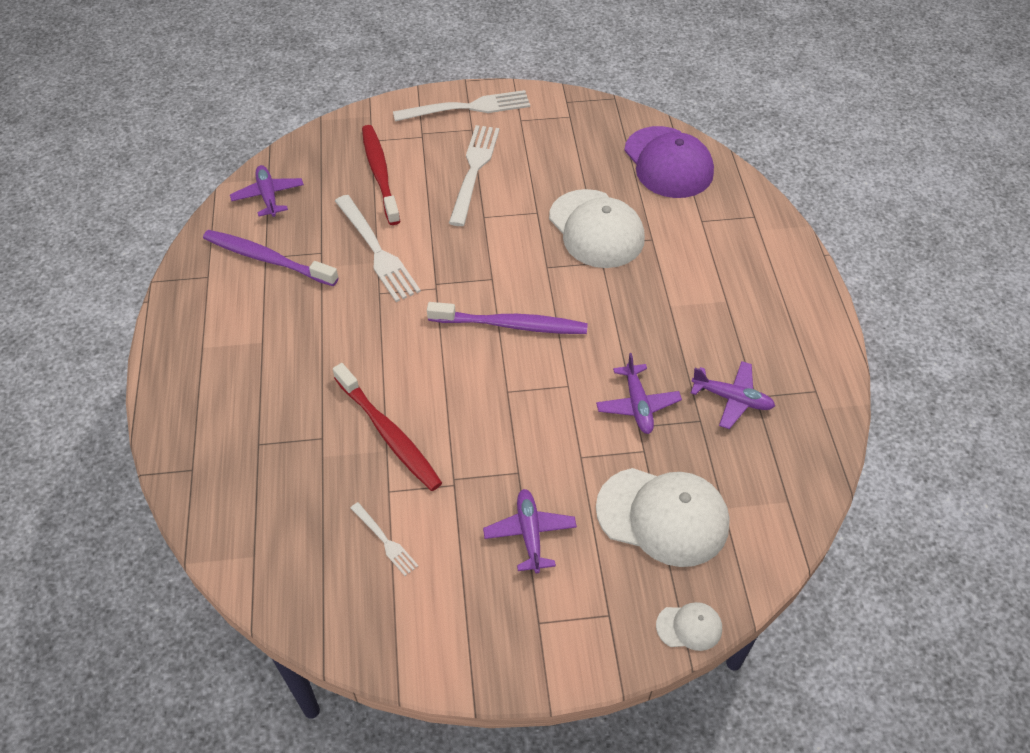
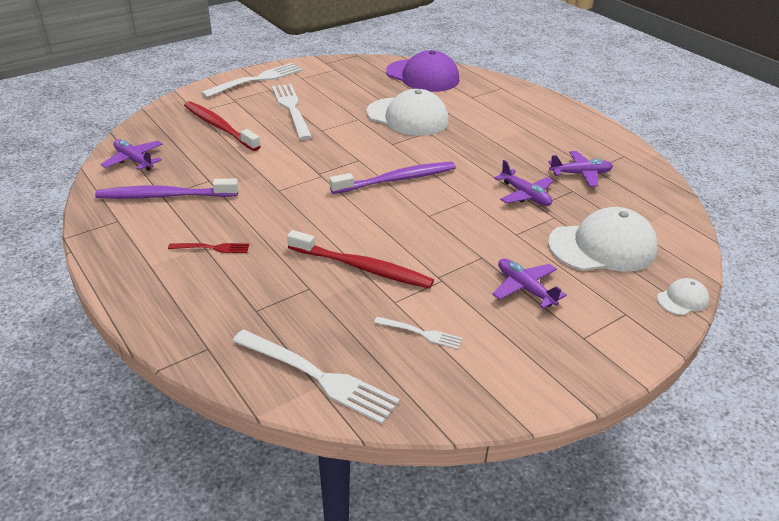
camera: 30 degrees left, 15 degrees down
white fork [335,195,421,302] -> white fork moved to [232,330,400,424]
none -> red fork [168,243,249,253]

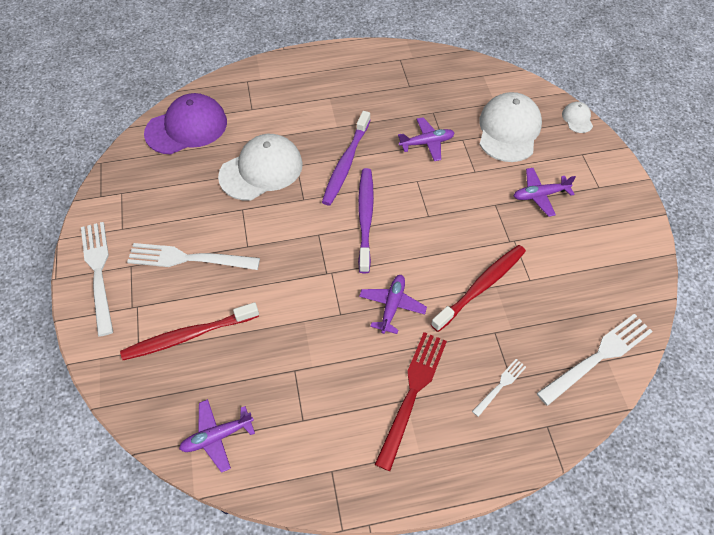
camera: 65 degrees left, 20 degrees up
purple toothbrush [95,178,238,199] -> purple toothbrush moved to [322,111,371,206]
red fork [168,243,249,253] -> red fork [375,332,447,471], size x1.95
white fork [374,317,462,349] -> white fork moved to [472,359,526,417]
purple plane [548,151,613,187] -> purple plane moved to [359,275,427,334]

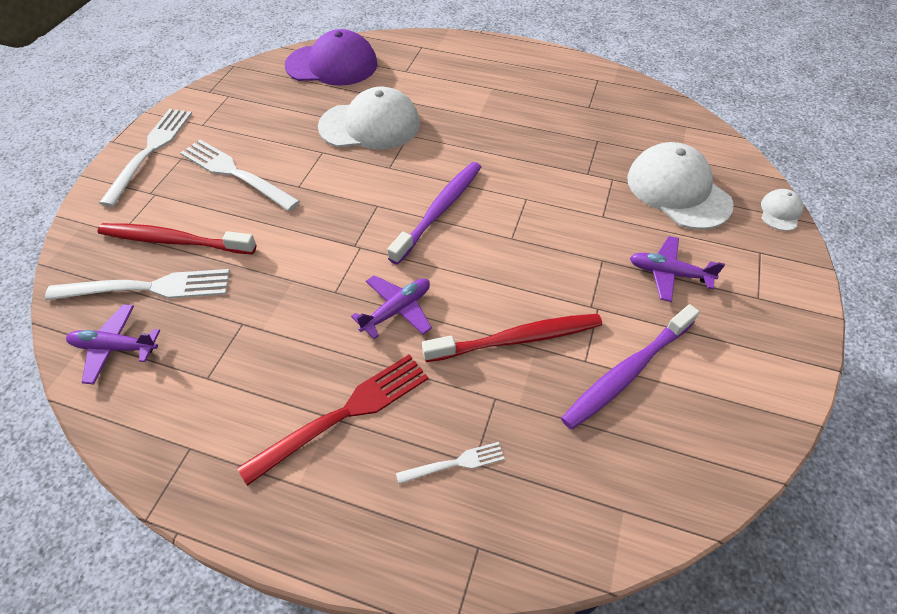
camera: 30 degrees right, 5 degrees down
purple toothbrush [322,111,371,206] -> purple toothbrush moved to [561,304,699,430]
purple plane [398,117,455,161] -> none
white cap [479,92,542,162] -> white cap turned 75 degrees counterclockwise [627,142,734,230]
white fork [537,314,653,406] -> white fork moved to [45,269,230,300]

